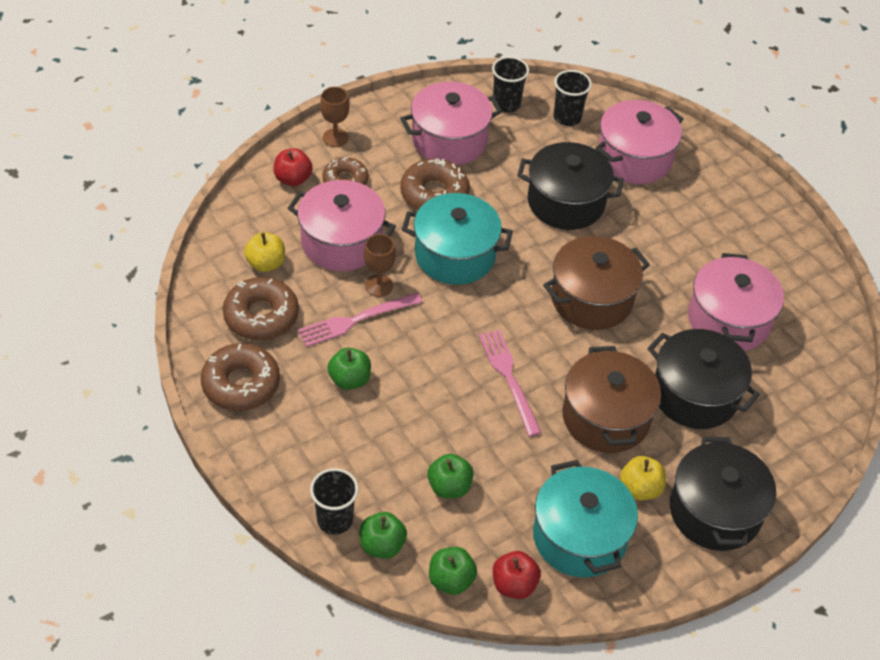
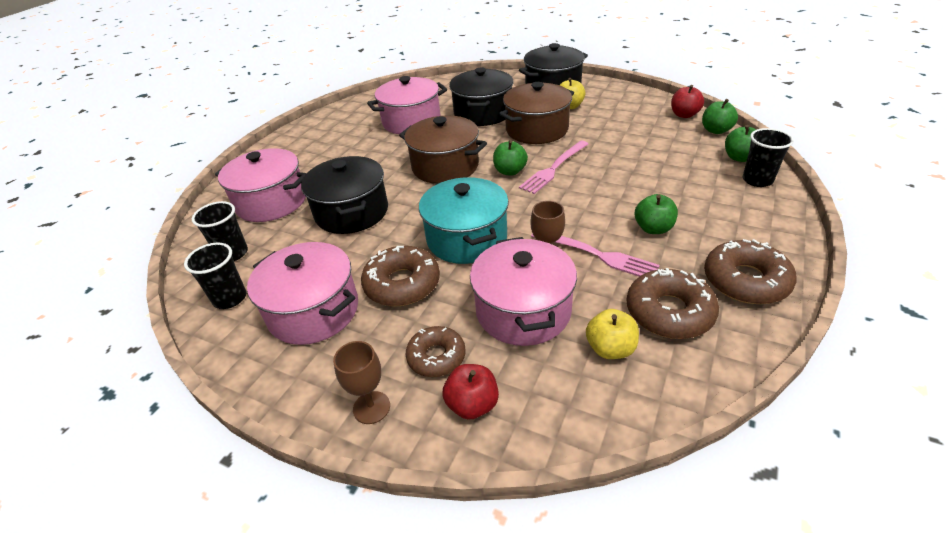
camera: 115 degrees left, 10 degrees down
green apple [427,454,474,498] -> green apple moved to [493,140,528,176]
turquoise pot [533,460,638,577] -> none

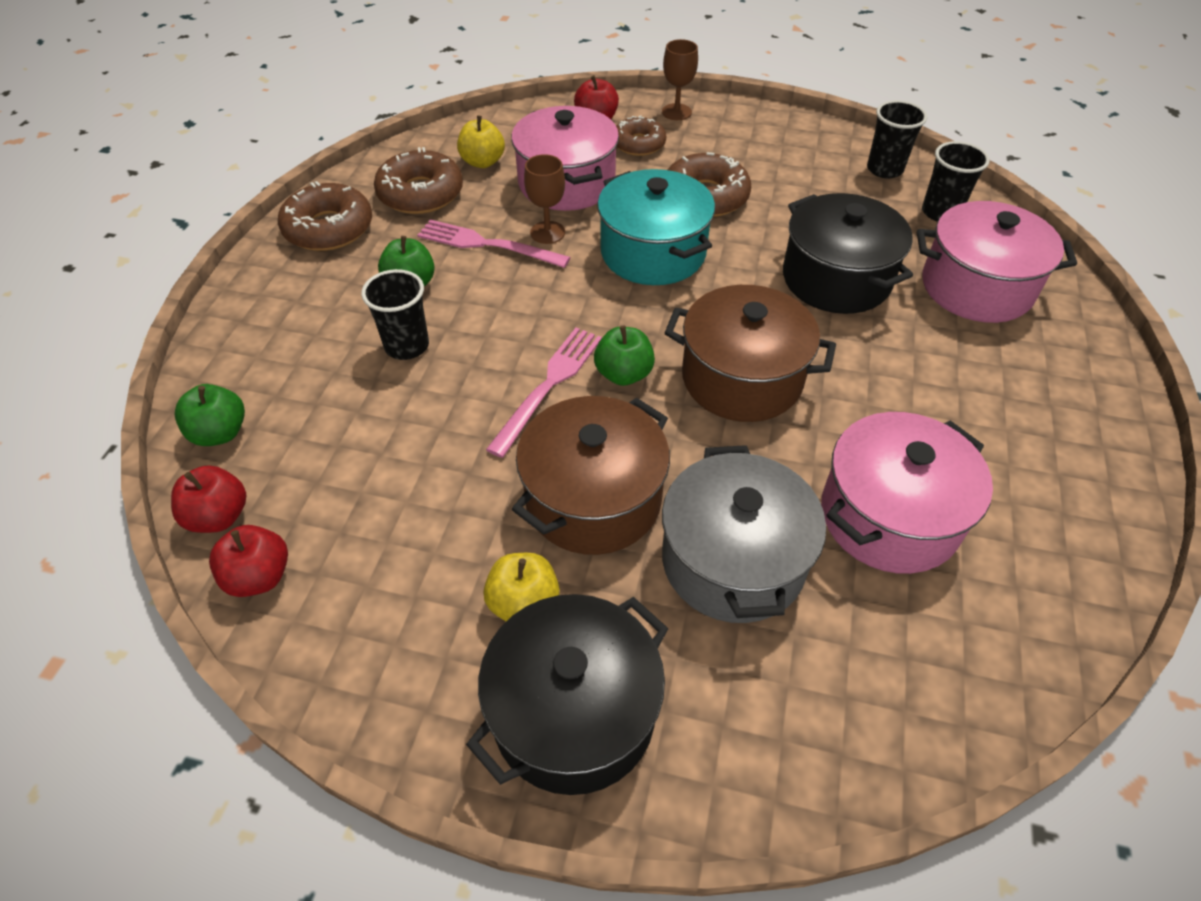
camera: 165 degrees right, 10 degrees up
pink pot [247,242,358,345] -> none
black pot [449,67,514,126] -> grey pot [662,445,826,623]
green apple [702,99,738,134] -> red apple [171,466,247,533]
black cup [743,128,794,187] -> black cup moved to [361,269,429,360]

